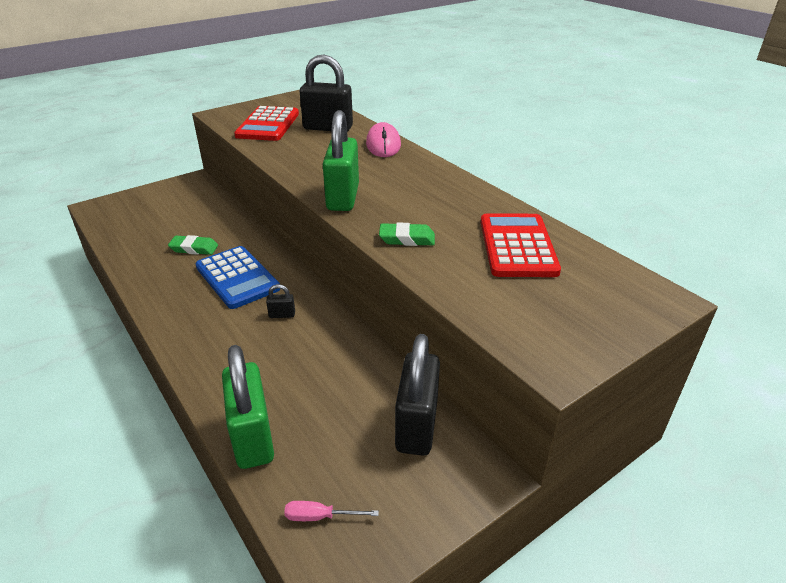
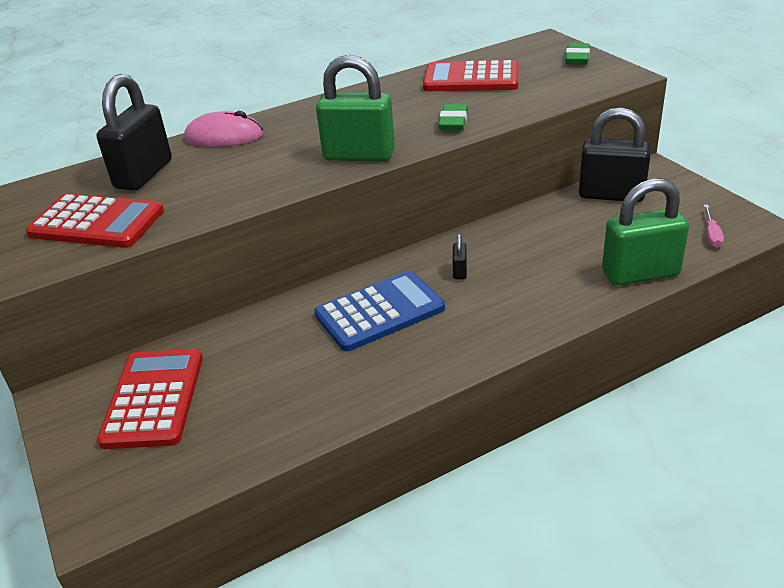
camera: 80 degrees left, 0 degrees up
green eraser [168,235,218,255] -> green eraser moved to [566,43,590,65]
none -> red calculator [97,349,203,449]

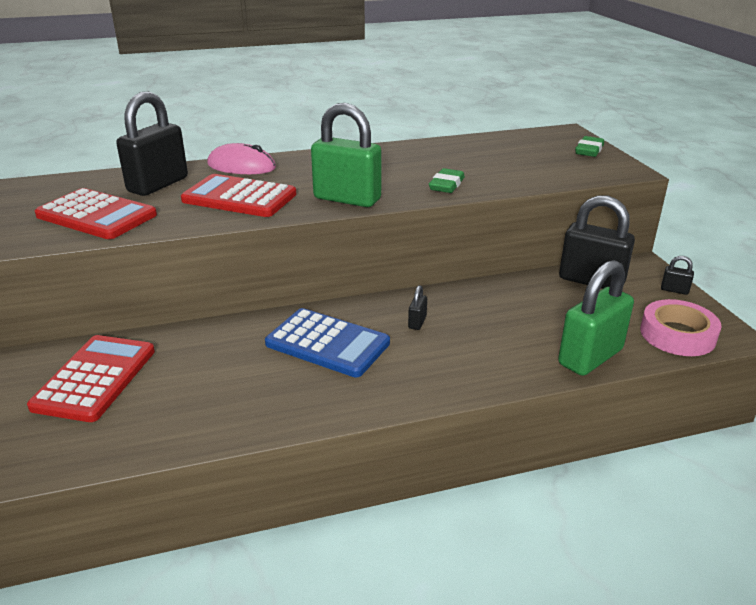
camera: 10 degrees right, 5 degrees down
blue calculator [314,271,445,351] -> blue calculator turned 45 degrees clockwise [265,308,390,377]
red calculator [423,60,518,91] -> red calculator moved to [181,174,297,217]
green padlock [602,178,689,286] -> green padlock turned 45 degrees counterclockwise [558,260,634,376]
pink screwdriver [704,205,724,248] -> pink tape [640,299,721,356]
none -> black padlock [661,256,694,295]

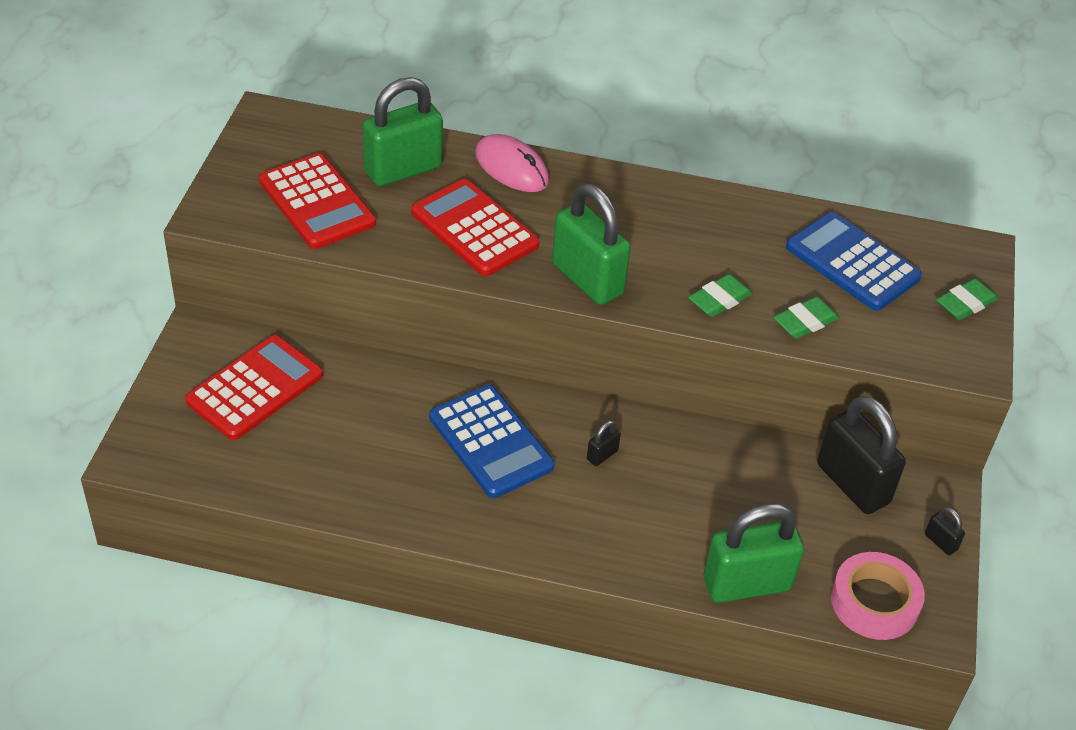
camera: 25 degrees right, 15 degrees up
black padlock [116,92,188,196] -> green padlock [362,77,443,186]
none -> green eraser [773,296,840,339]
none -> blue calculator [786,212,922,311]

